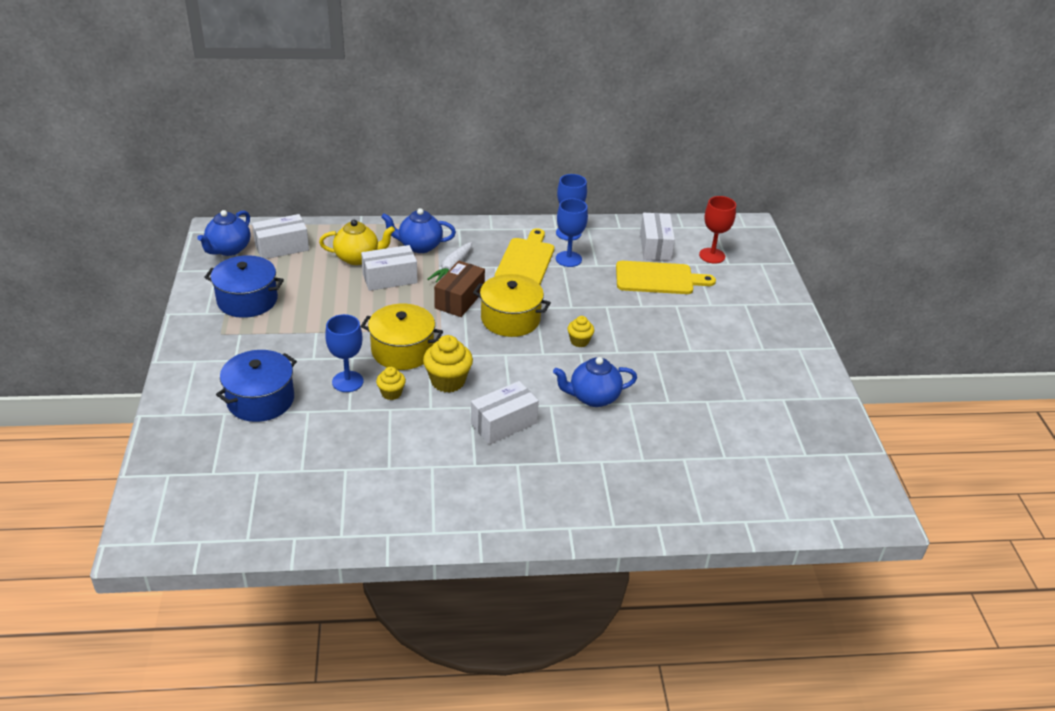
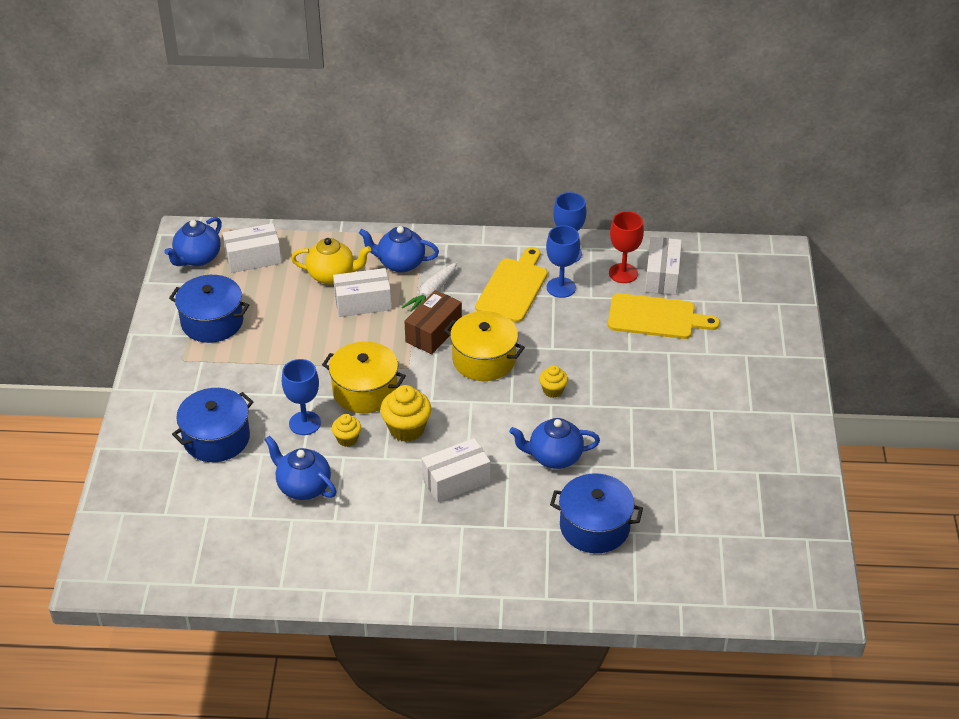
camera: 10 degrees right, 5 degrees up
red goblet [699,196,736,264] -> red goblet moved to [609,211,644,283]
none -> blue teapot [264,436,337,500]
none -> blue pot [550,473,643,553]

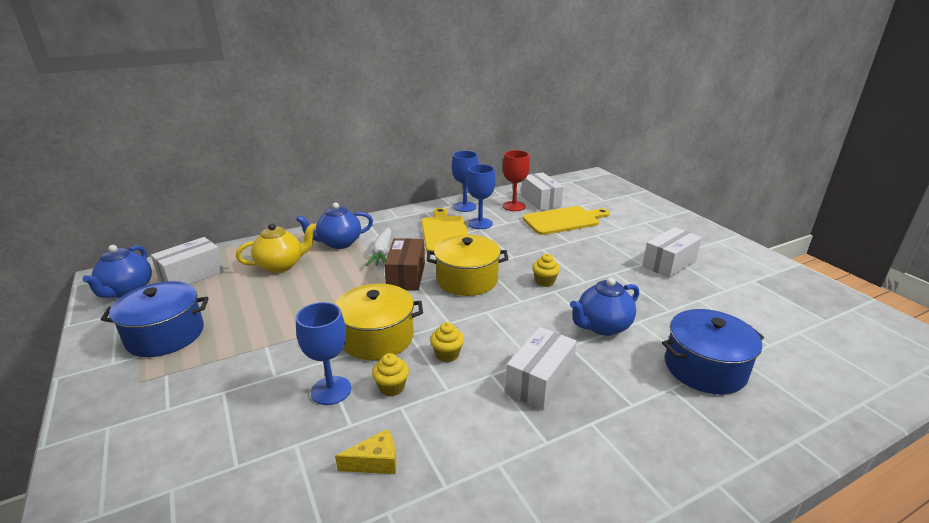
camera: 30 degrees left, 15 degrees down
blue pot [172,388,253,462] -> none
blue teapot [264,436,337,500] -> yellow cheese [335,429,396,474]
white box [333,268,392,317] -> white box moved to [642,227,702,278]
yellow cupcake [380,385,431,442] -> yellow cupcake [430,322,464,362], size x0.58

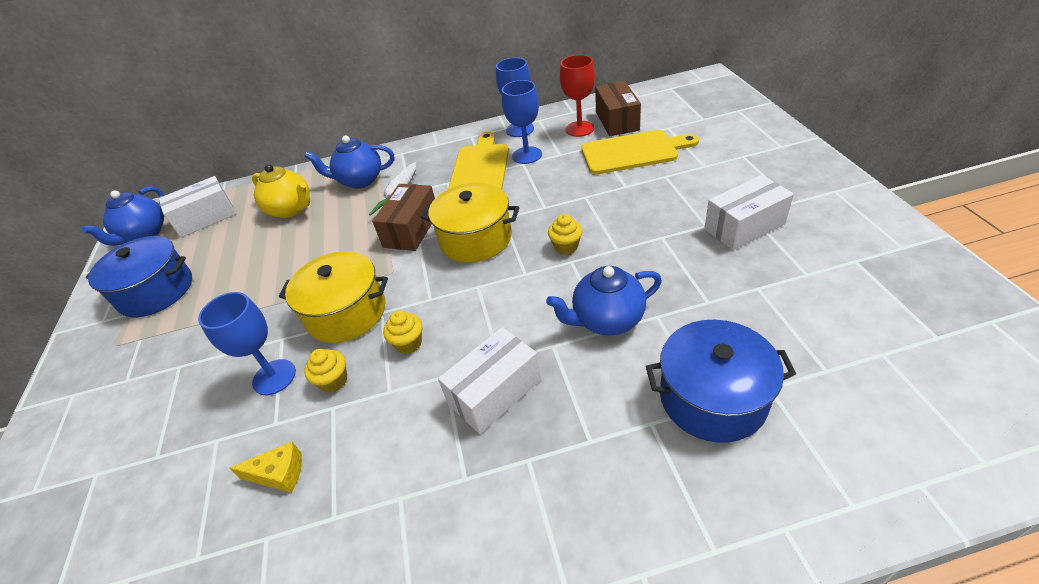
camera: 20 degrees right, 15 degrees up
yellow teapot [236,223,316,273] -> yellow teapot turned 45 degrees clockwise [252,164,310,218]
white box [521,172,563,211] -> brown box [595,81,641,136]

